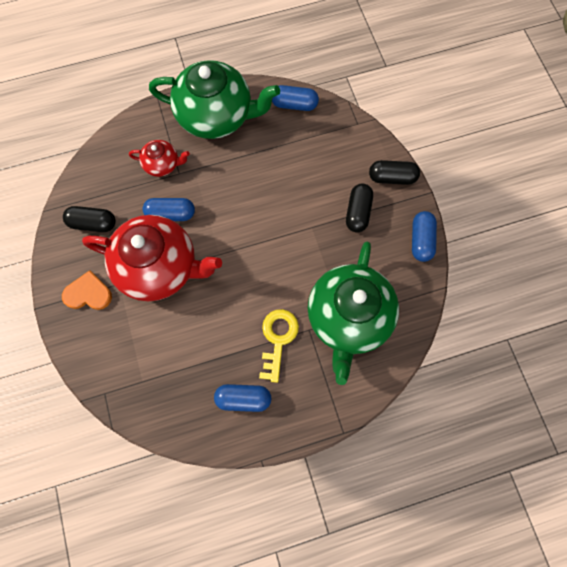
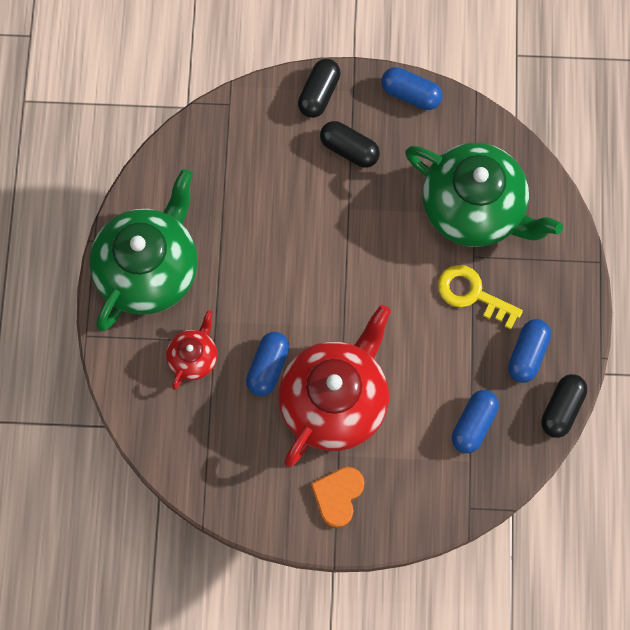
camera: 70 degrees left, 0 degrees up
black capsule [63,206,116,232] -> black capsule moved to [541,374,587,438]
blue capsule [272,85,319,111] -> blue capsule moved to [452,390,499,453]

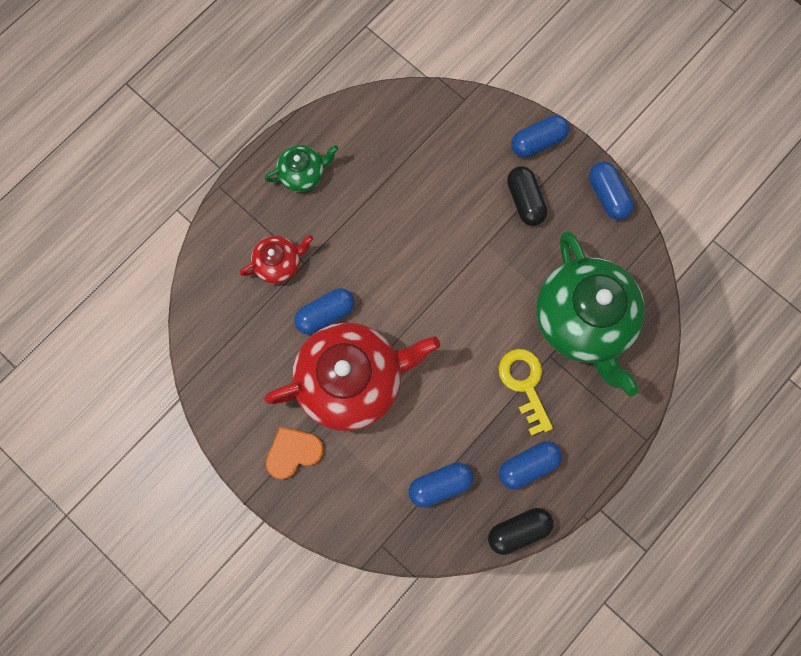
camera: 40 degrees right, 5 degrees up
green teapot [89,169,198,331] -> green teapot [265,145,338,192], size x0.47
black capsule [298,59,341,118] -> blue capsule [511,115,569,158]

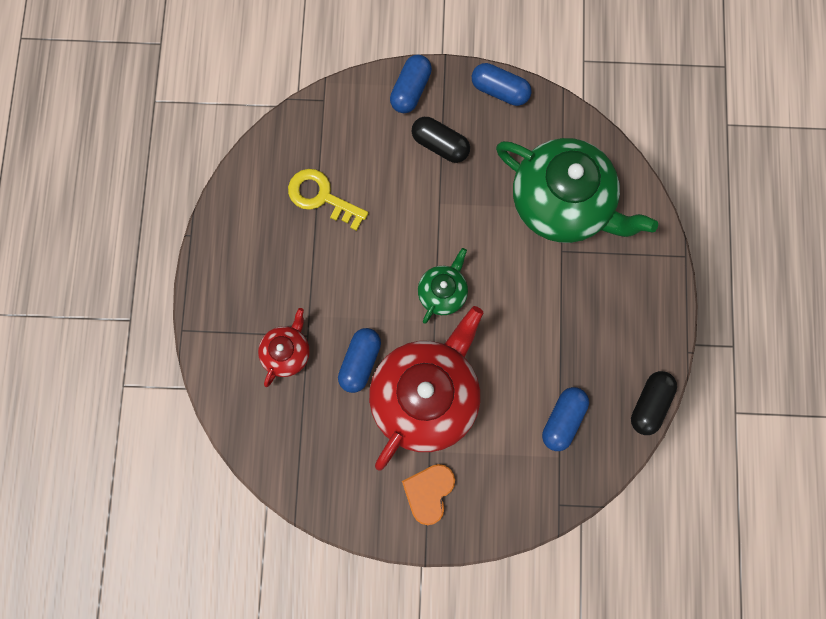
camera: 40 degrees left, 0 degrees up
green teapot [265,145,338,192] -> green teapot moved to [418,248,468,324]
yellow key [499,349,553,436] -> yellow key moved to [288,169,368,231]
blue capsule [499,441,562,489] -> none

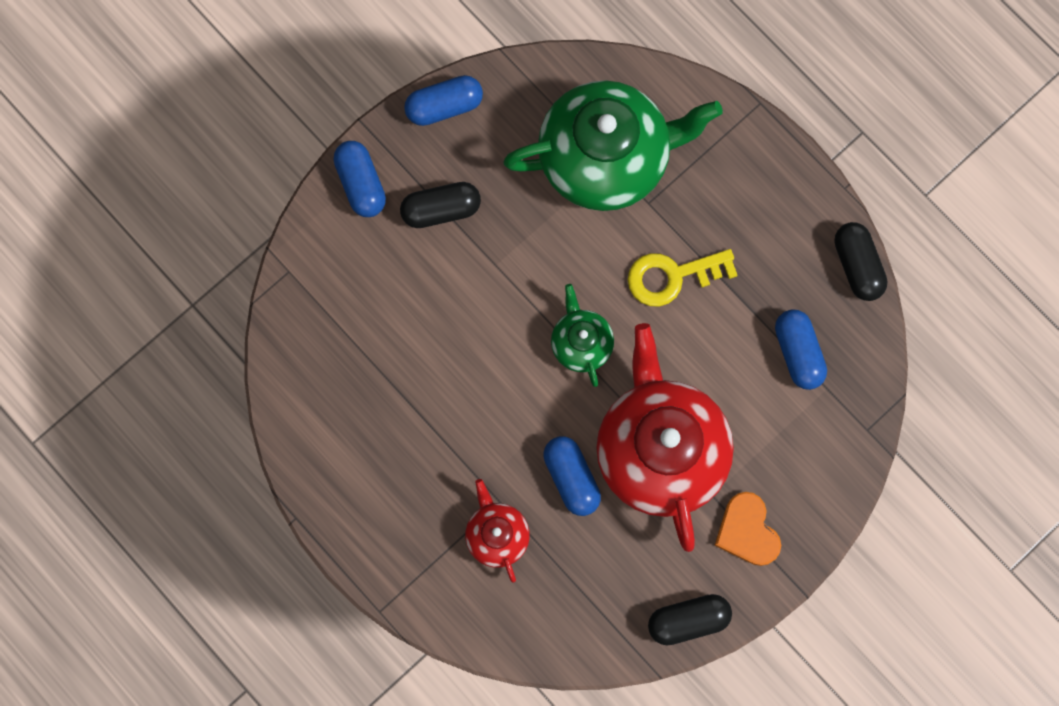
camera: 45 degrees left, 0 degrees up
yellow key [288,169,368,231] -> yellow key moved to [628,249,738,306]
none -> black capsule [648,594,732,645]

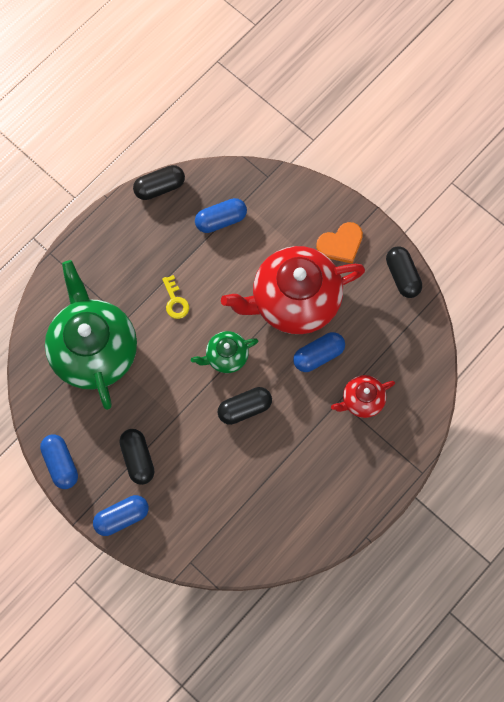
camera: 95 degrees left, 5 degrees down
yellow key [628,249,738,306] -> yellow key [162,275,189,319], size x0.63
none -> black capsule [218,387,272,425]

